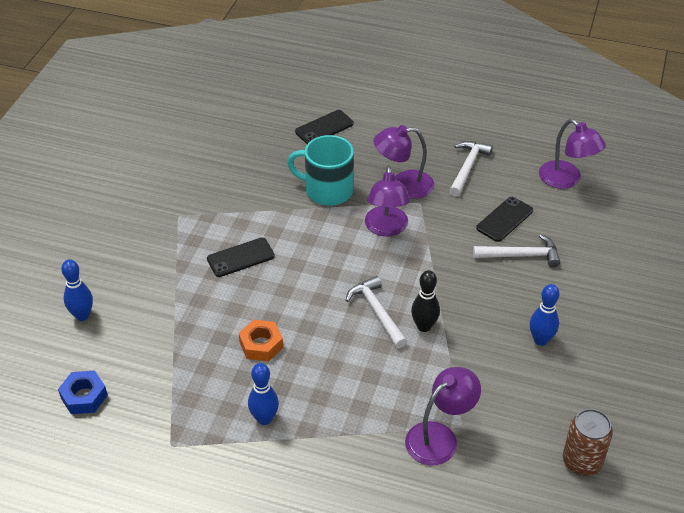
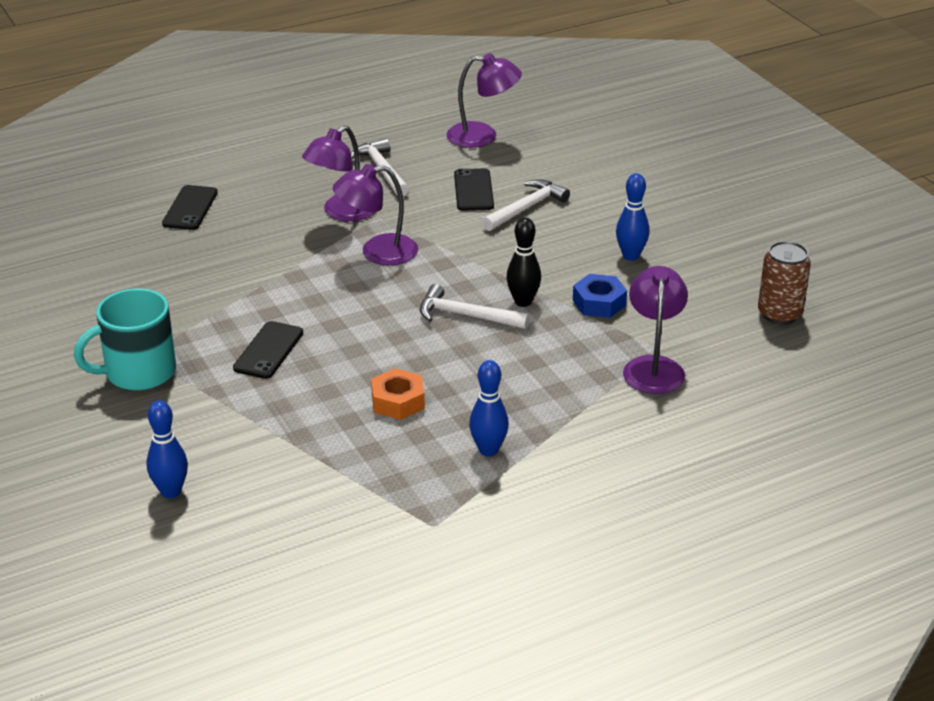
camera: 45 degrees left, 10 degrees down
blue nut [58,371,108,414] -> blue nut moved to [573,274,627,318]
turquoise mug [287,135,354,206] -> turquoise mug moved to [74,288,176,391]
purple lamp [365,165,410,237] -> purple lamp turned 120 degrees clockwise [333,164,418,265]

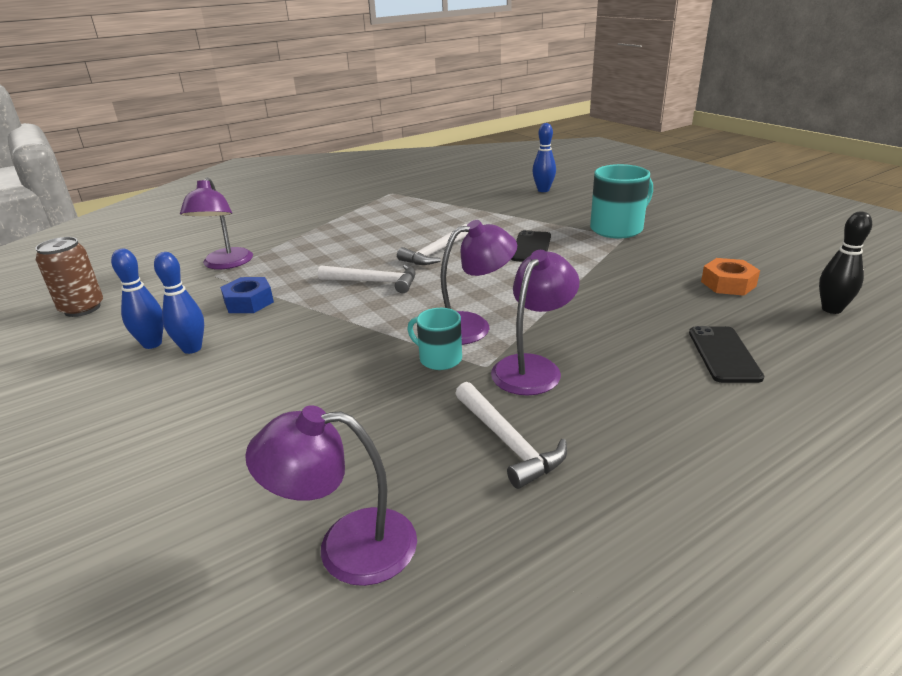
camera: 175 degrees right, 5 degrees down
orange nut [371,368,425,420] -> orange nut moved to [701,258,760,296]
black phone [454,168,494,211] -> none
blue bowling pin [469,360,509,456] -> blue bowling pin moved to [111,249,164,349]
white hammer [482,179,570,231] -> white hammer moved to [397,224,468,265]
black bowling pin [506,217,541,307] -> black bowling pin moved to [819,211,872,314]
none -> turquoise mug [407,308,462,370]

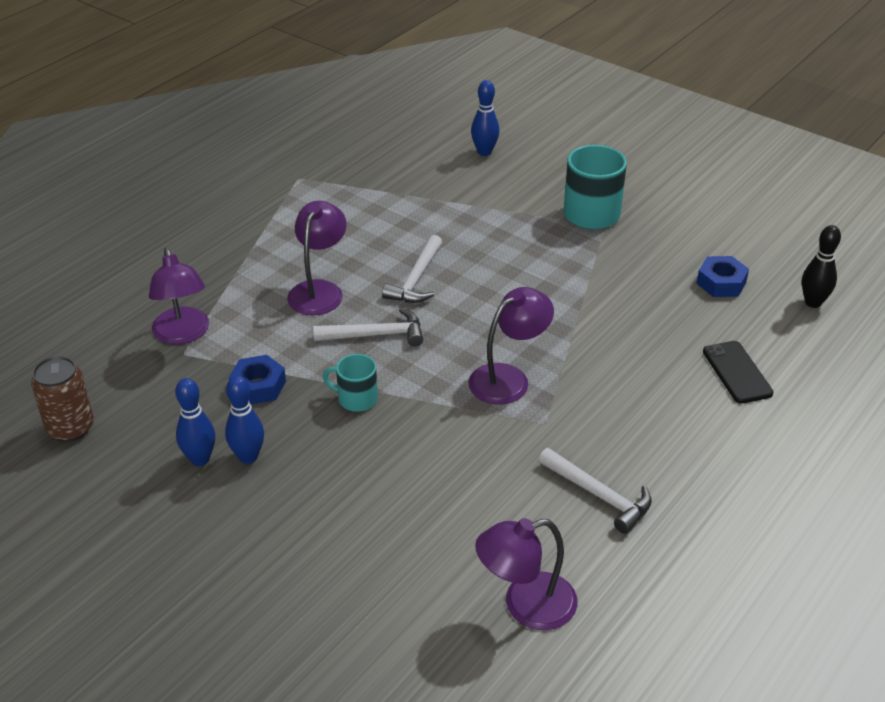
camera: 20 degrees left, 10 degrees up
turquoise mug [407,308,462,370] -> turquoise mug moved to [322,354,378,412]
purple lamp [491,250,580,395] -> purple lamp moved to [287,201,347,315]
black phone [511,230,551,262] -> none
orange nut [701,258,760,296] -> blue nut [696,256,749,297]

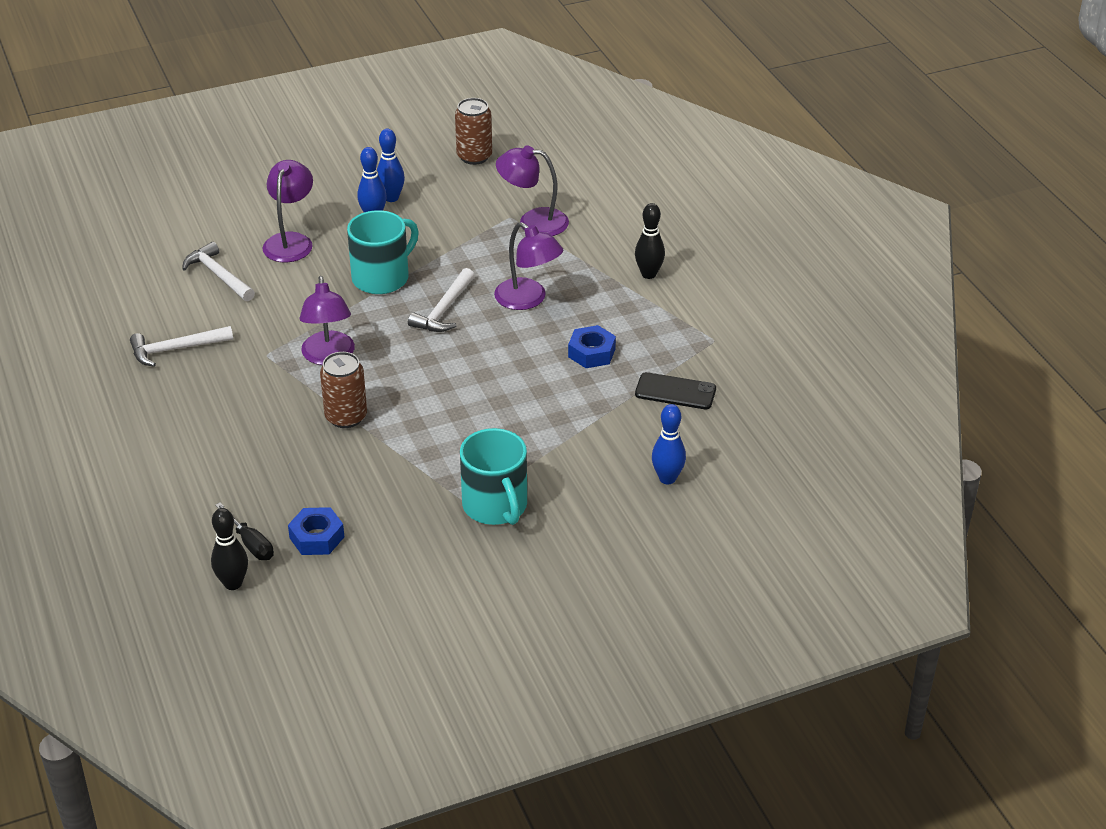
camera: 120 degrees right, 0 degrees up
blue nut [229,355,286,405] -> blue nut moved to [568,325,616,368]
turquoise mug [322,354,378,412] -> turquoise mug [347,210,419,294], size x1.74
white hammer [382,235,442,303] -> white hammer moved to [182,242,255,301]
purple lamp [475,518,578,630] -> purple lamp moved to [263,160,313,263]
black phone [703,341,774,404] -> black phone moved to [635,372,716,409]
none -> black screwdriver [215,502,274,560]
none -> brown can [320,352,367,428]
none -> black bowling pin [635,203,665,279]

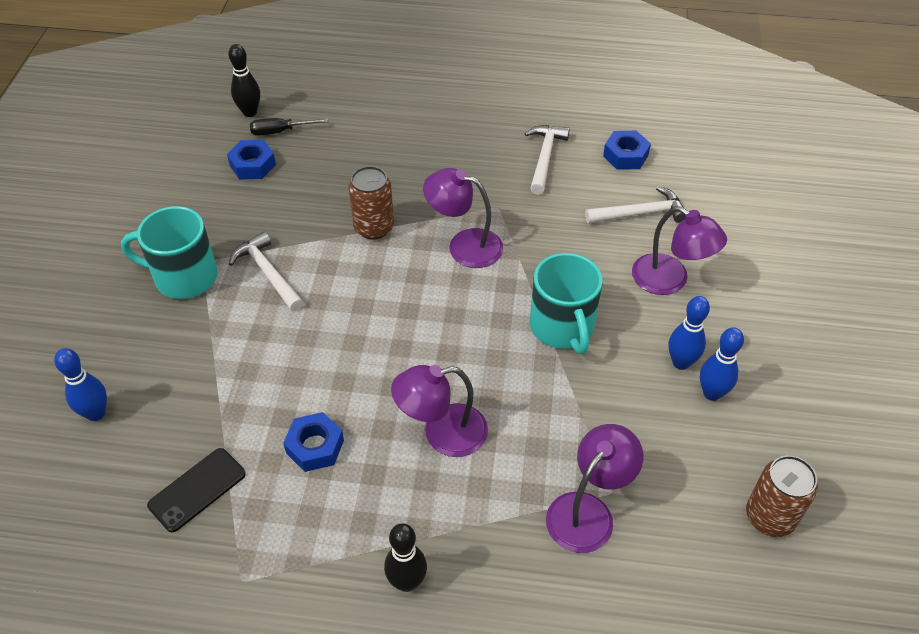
camera: 120 degrees right, 10 degrees up
white hammer [408,268,475,332] -> white hammer moved to [229,232,304,311]
none -> blue nut [603,131,651,170]

